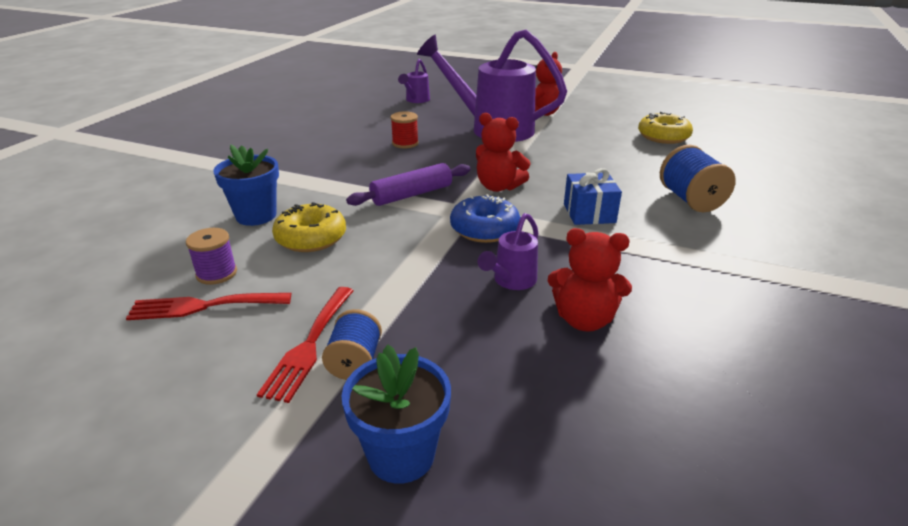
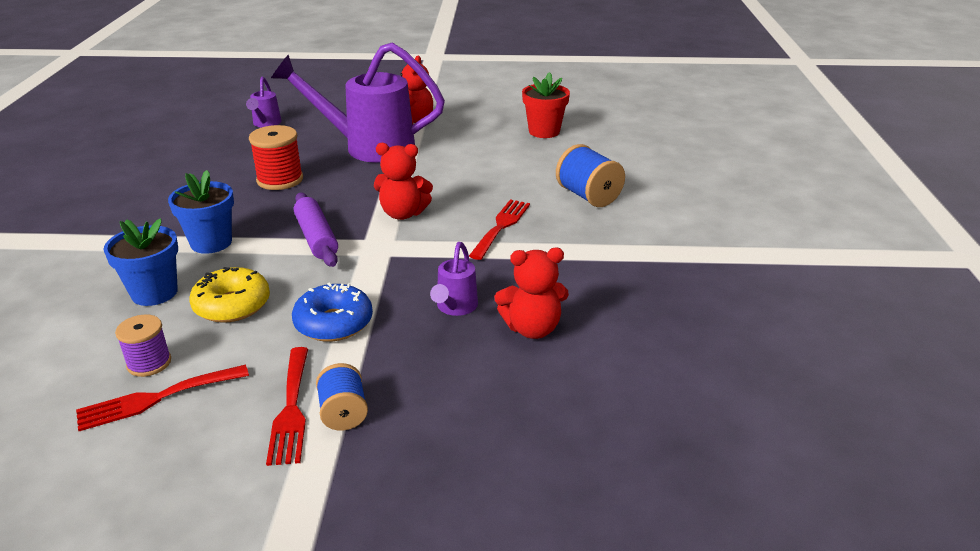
camera: 20 degrees left, 0 degrees up
blue flower pot [341,344,451,484] -> blue flower pot moved to [168,170,234,254]
purple rolling pin [346,163,471,206] -> purple rolling pin turned 60 degrees counterclockwise [294,193,338,267]
red spool [391,111,419,148] -> red spool [249,125,303,190], size x1.54
blue donut [450,194,520,243] -> blue donut moved to [292,283,373,342]
blue gift [564,168,622,225] -> red fork [469,199,530,260]
yellow donut [638,112,693,144] -> red flower pot [522,72,570,138]

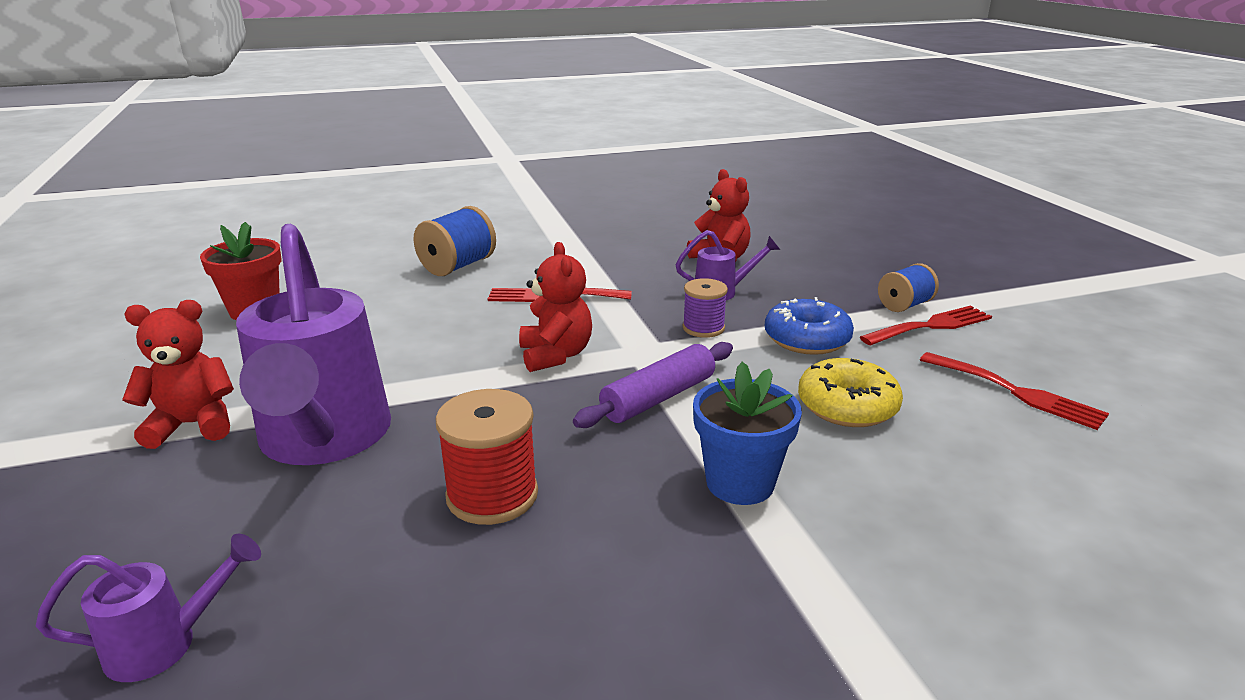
camera: 110 degrees left, 5 degrees down
blue flower pot [103,218,178,306] -> none
purple spool [115,315,171,377] -> purple spool moved to [683,278,728,338]

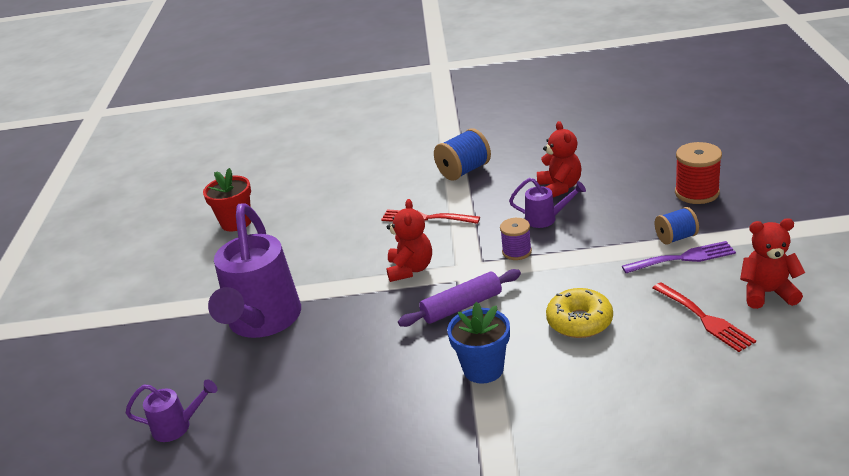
camera: 20 degrees right, 5 degrees up
red teddy bear [122,300,234,449] -> red teddy bear moved to [740,218,805,309]
blue spool [414,206,496,276] -> blue spool moved to [434,128,491,181]
red spool [435,389,538,525] -> red spool moved to [675,142,722,204]
blue donut [765,297,854,355] -> none
red fork [860,305,992,346] -> purple fork [622,241,736,273]

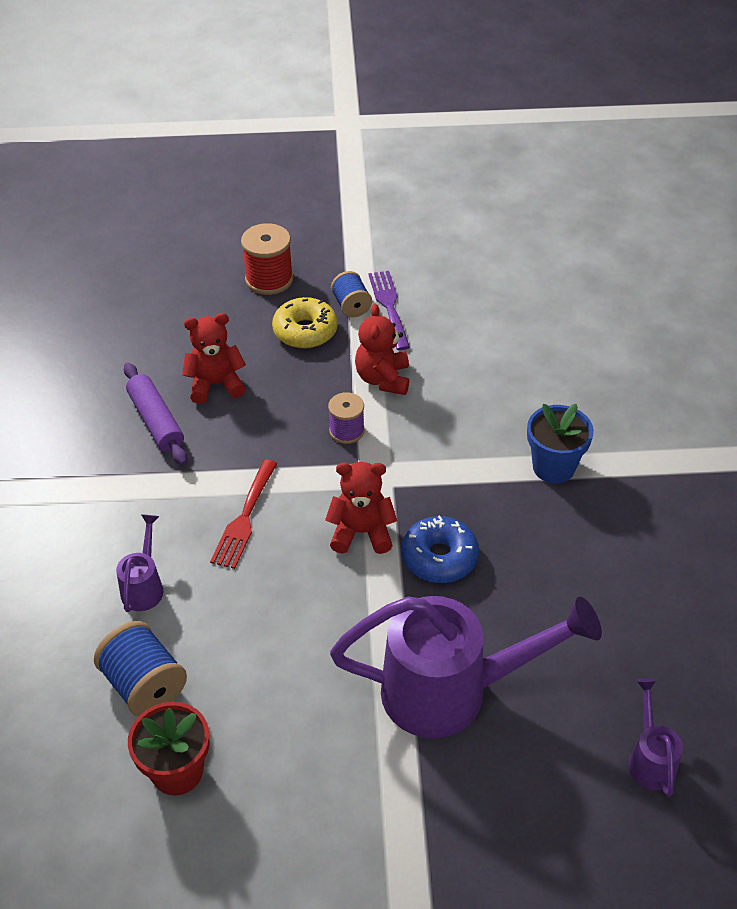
camera: 95 degrees left, 15 degrees up
purple rolling pin [398,269,521,327] -> purple rolling pin moved to [124,363,188,465]
blue spool [434,128,491,181] -> blue spool moved to [94,621,187,716]
purple watering can [509,178,586,228] -> purple watering can moved to [116,514,164,612]
yellow donut [546,288,613,338] -> yellow donut moved to [272,297,338,348]
red fork [652,282,756,352] -> none
red teddy bear [740,218,805,309] -> red teddy bear moved to [355,304,409,395]
none -> blue donut [402,515,479,583]

